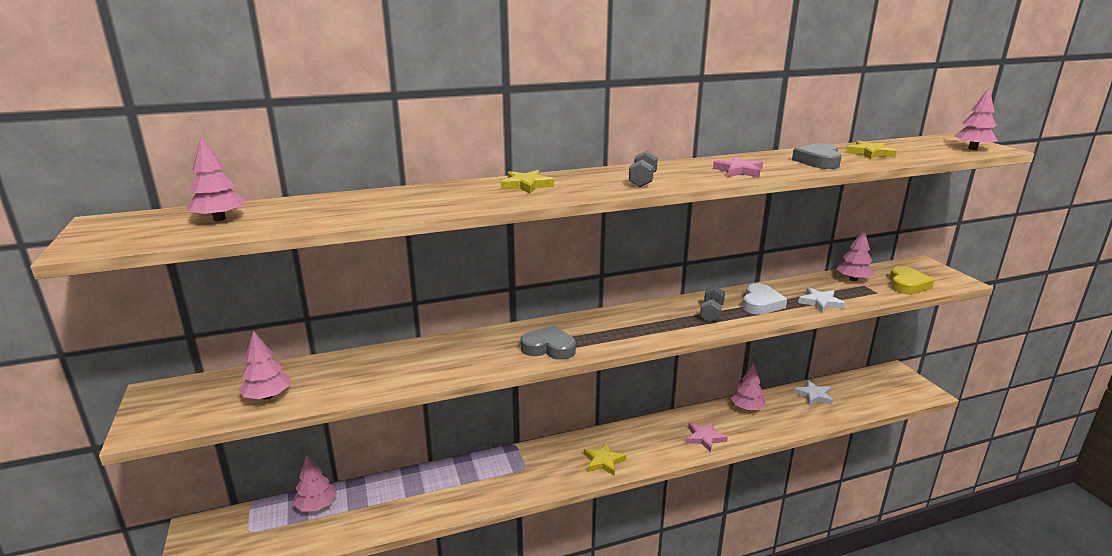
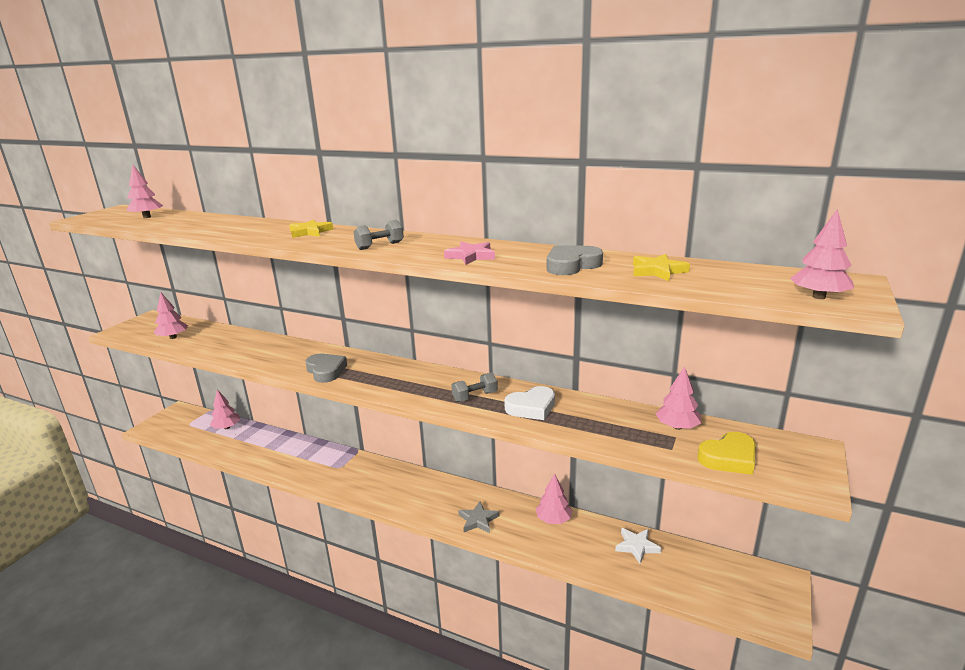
camera: 45 degrees right, 0 degrees up
yellow star [584,443,626,476] -> none
pink star [686,422,728,453] -> grey star [458,502,499,533]
white star [798,287,845,313] -> none

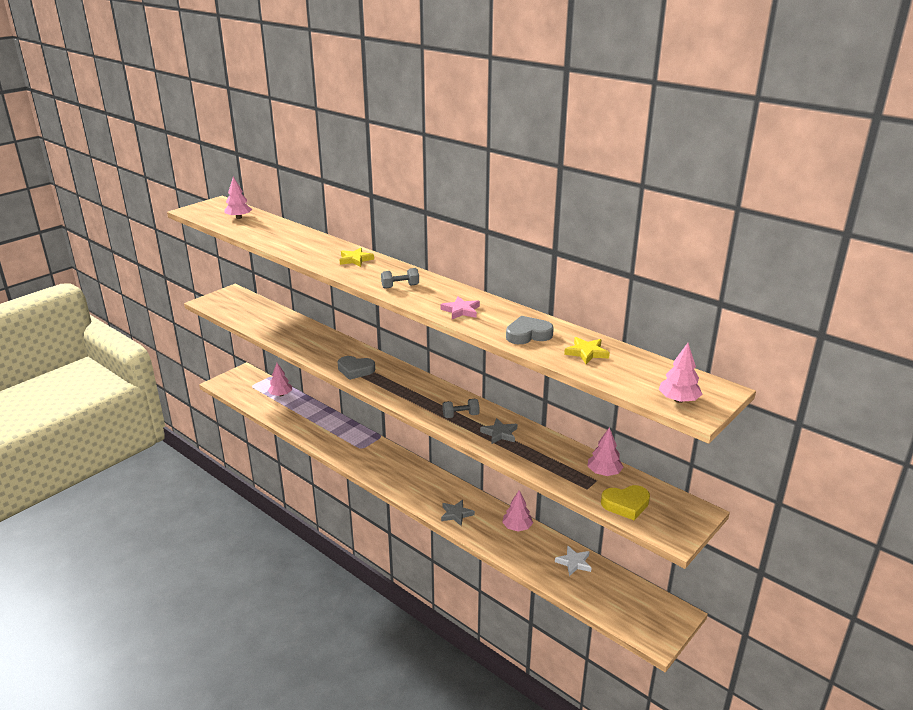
camera: 15 degrees right, 5 degrees up
pink tree [154,293,188,339] -> none
grey heart [305,354,347,383] -> grey heart turned 120 degrees clockwise [338,356,375,380]
white heart [504,386,555,420] -> grey star [480,418,517,444]

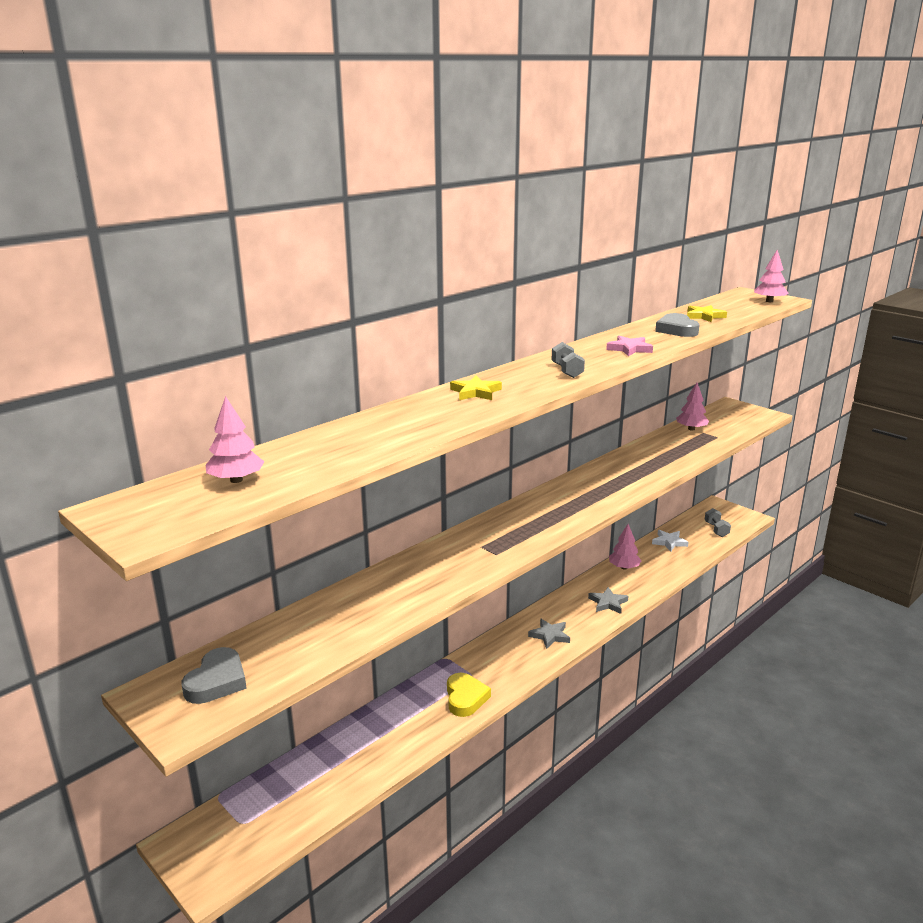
camera: 85 degrees left, 5 degrees down
pink tree [268,363,292,396] -> none
grey heart [338,356,375,380] -> grey heart moved to [182,647,247,704]
grey dumbbell [442,399,479,418] -> grey dumbbell moved to [705,508,731,537]
grey star [480,418,517,444] -> grey star moved to [528,619,570,649]
yellow heart [601,485,650,520] -> yellow heart moved to [447,673,491,717]

